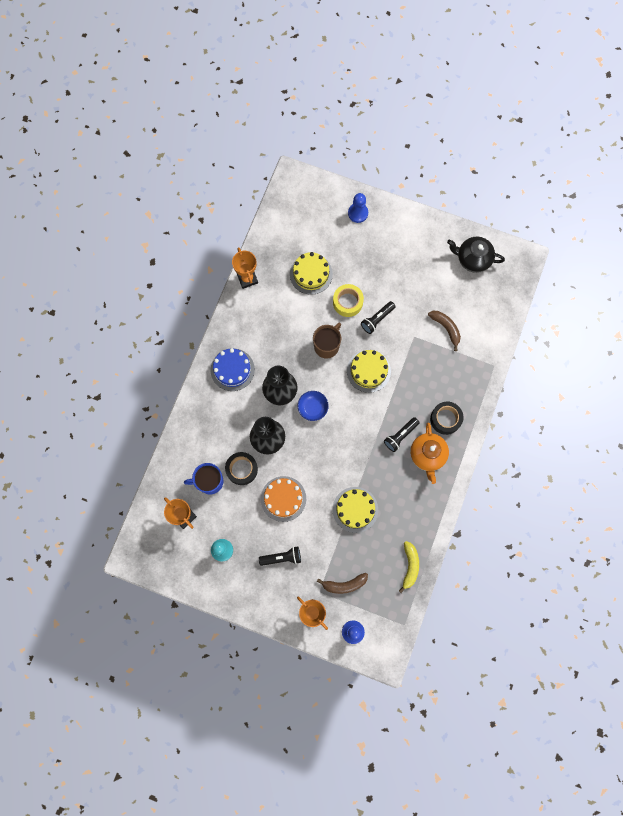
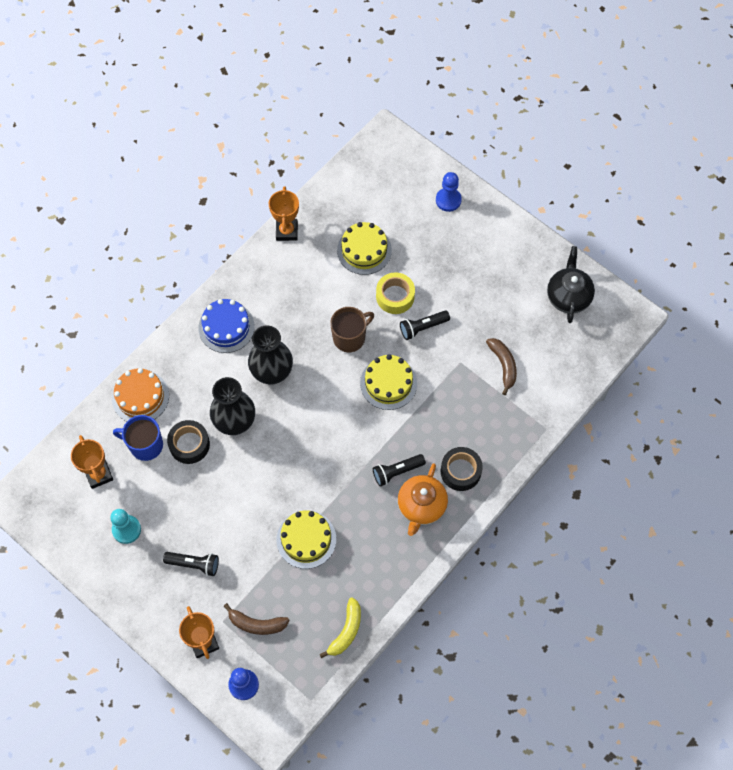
camera: 20 degrees right, 10 degrees down
orange cake [261,476,306,522] -> orange cake moved to [112,368,169,421]
blue bowl [297,391,329,421] -> none
black teapot [447,237,505,273] -> black teapot turned 60 degrees clockwise [547,246,595,323]

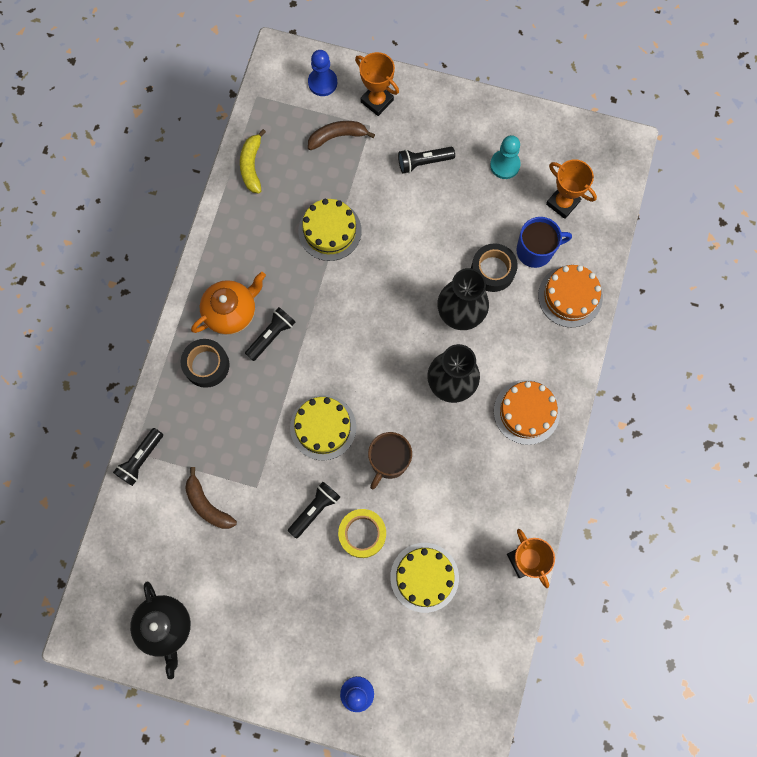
camera: 155 degrees right, 10 degrees up
blue cake [198,299,255,353] -> orange cake [494,380,560,445]
orange teapot [398,463,448,536] -> orange teapot turned 60 degrees clockwise [191,272,266,335]
none -> black flashlight [113,428,163,486]

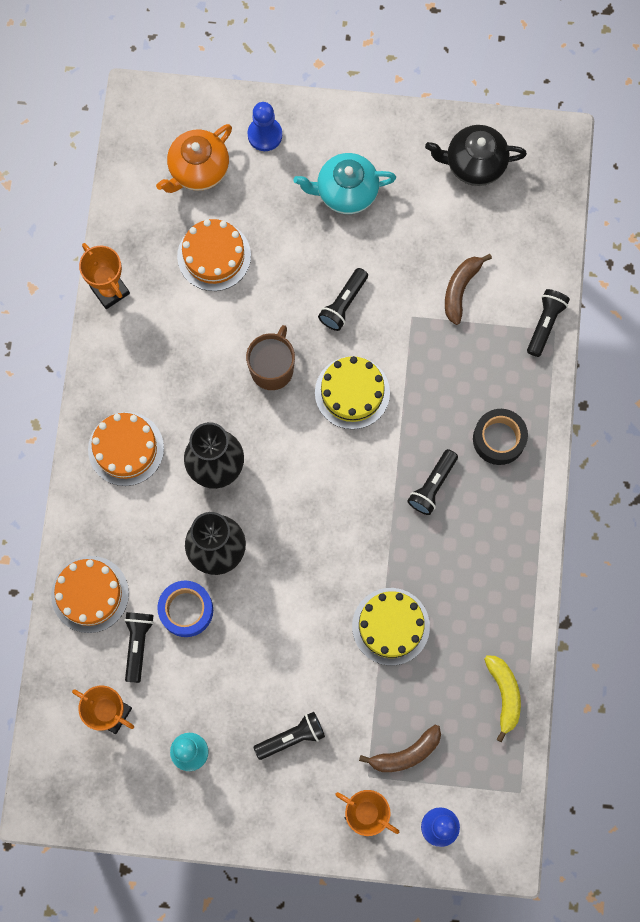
camera: 170 degrees right, 0 degrees up
black teapot [130,581,191,679] -> black teapot turned 60 degrees counterclockwise [425,125,527,186]
brown banana [185,467,237,529] -> brown banana turned 105 degrees counterclockwise [445,254,492,325]
orange teapot [191,272,266,335] -> orange teapot moved to [156,124,232,193]
yellow tape [338,509,386,558] -> none
yellow cake [390,543,459,613] -> orange cake [177,219,251,291]
black tape [471,243,518,292] -> blue tape [157,581,213,637]
blue mug [516,217,572,268] -> black flashlight [124,612,154,683]
none -> turquoise teapot [294,153,396,214]

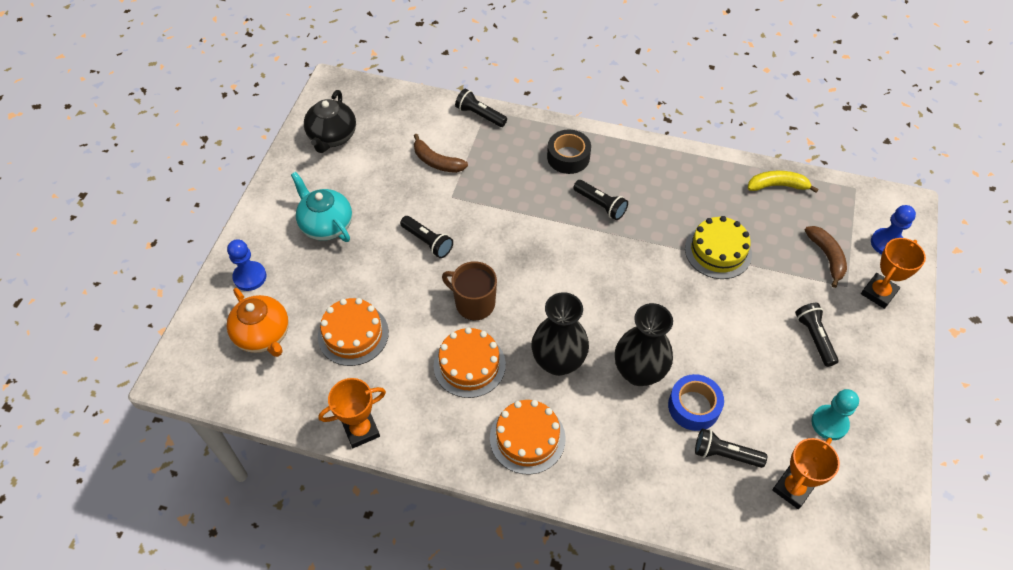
camera: 80 degrees left, 20 degrees down
orange cake [51,556,129,633] -> orange cake moved to [434,327,506,398]
turquoise teapot [294,153,396,214] -> turquoise teapot turned 135 degrees clockwise [291,172,352,242]
yellow cake [315,356,390,429] -> none

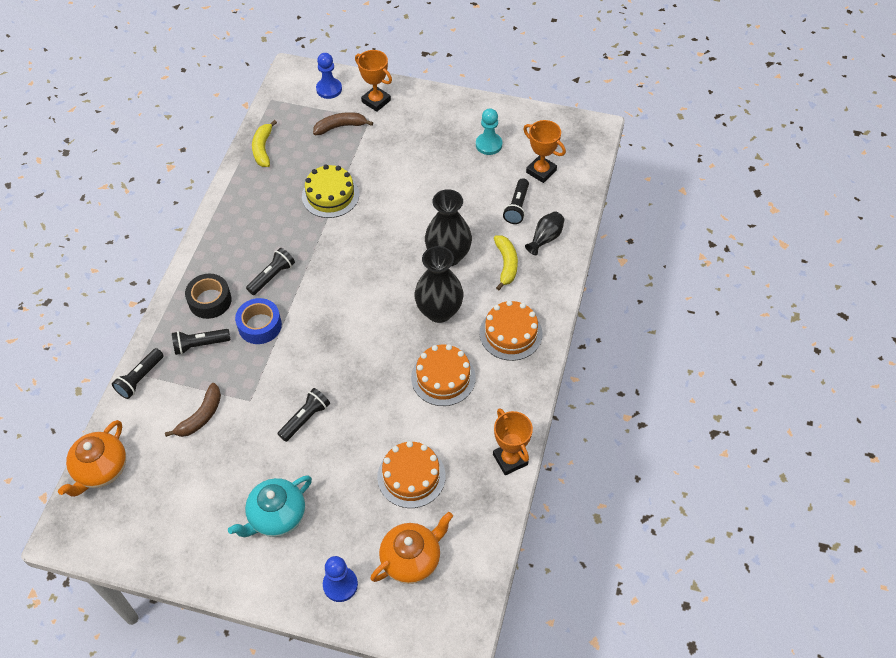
camera: 90 degrees left, 0 degrees up
black teapot [304,90,356,153] -> none
brown mug [442,261,497,321] -> none
blue tape [668,374,724,431] -> blue tape moved to [235,298,282,344]
black flashlight [795,303,839,367] -> black flashlight moved to [172,329,230,355]
none -> orange teapot [58,420,126,497]
none -> yellow banana [494,235,518,290]
none -> black vase [525,211,565,255]

